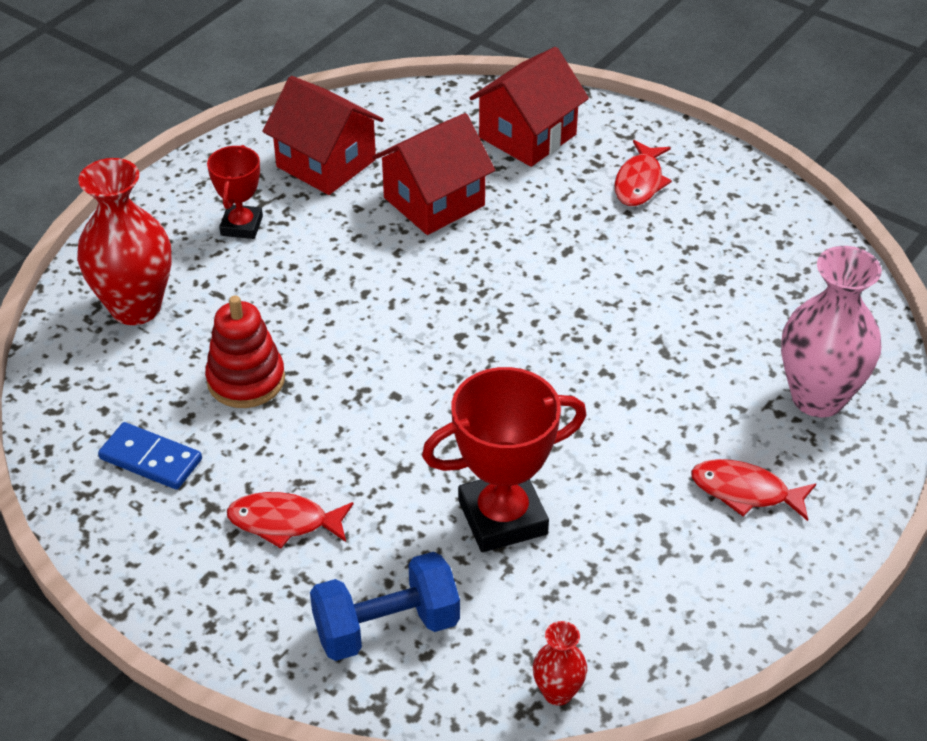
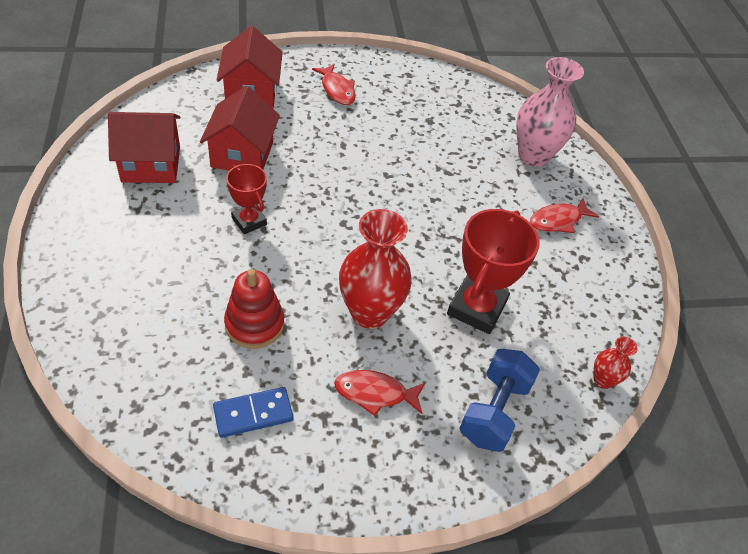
camera: 50 degrees left, 5 degrees up
red vase [77,158,172,325] -> red vase moved to [339,209,412,329]
red trophy [207,145,263,239] -> red trophy moved to [226,164,267,234]
red fish [227,492,353,548] -> red fish turned 45 degrees clockwise [334,370,426,416]

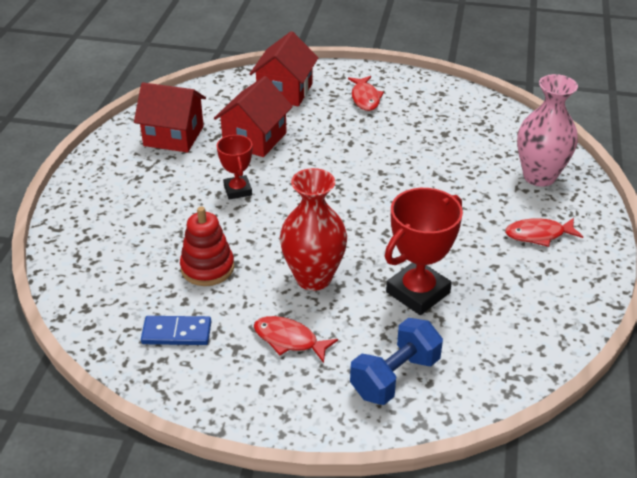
camera: 25 degrees right, 10 degrees down
red vase [594,336,638,389] -> none

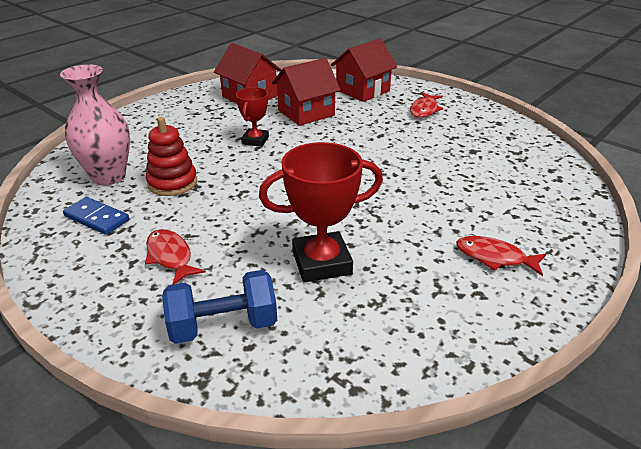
camera: 30 degrees right, 5 degrees down
red vase [280,168,347,291] -> none
pink vase [517,74,578,187] -> pink vase moved to [60,64,130,185]

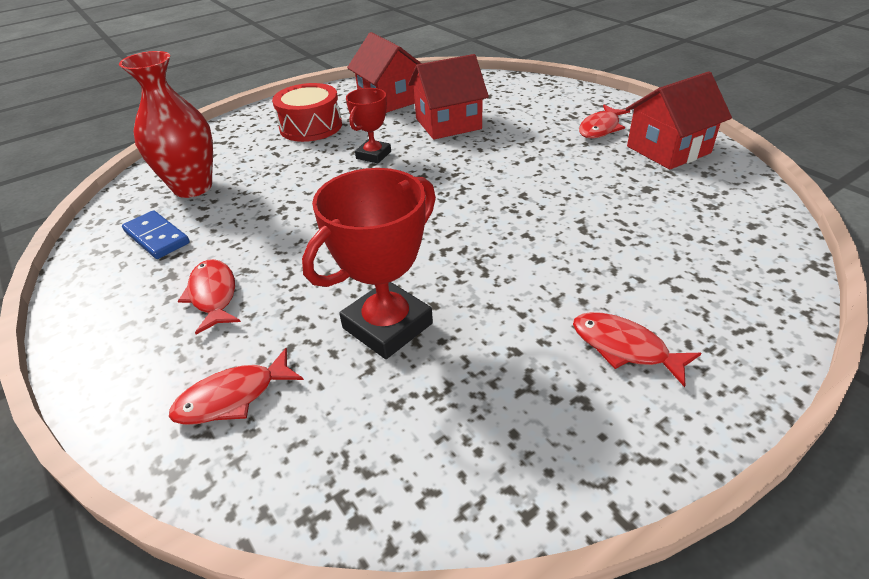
camera: 15 degrees right, 5 degrees up
pink vase [60,64,130,185] -> red vase [119,51,213,198]
red stacking toy [146,117,197,196] -> none
blue dumbbell [162,270,277,344] -> red fish [169,348,304,425]
red trophy [259,142,383,282] -> red trophy turned 45 degrees counterclockwise [302,168,436,359]
red house [331,38,397,102] -> red house moved to [625,71,732,170]
none -> red drum [272,83,342,142]

